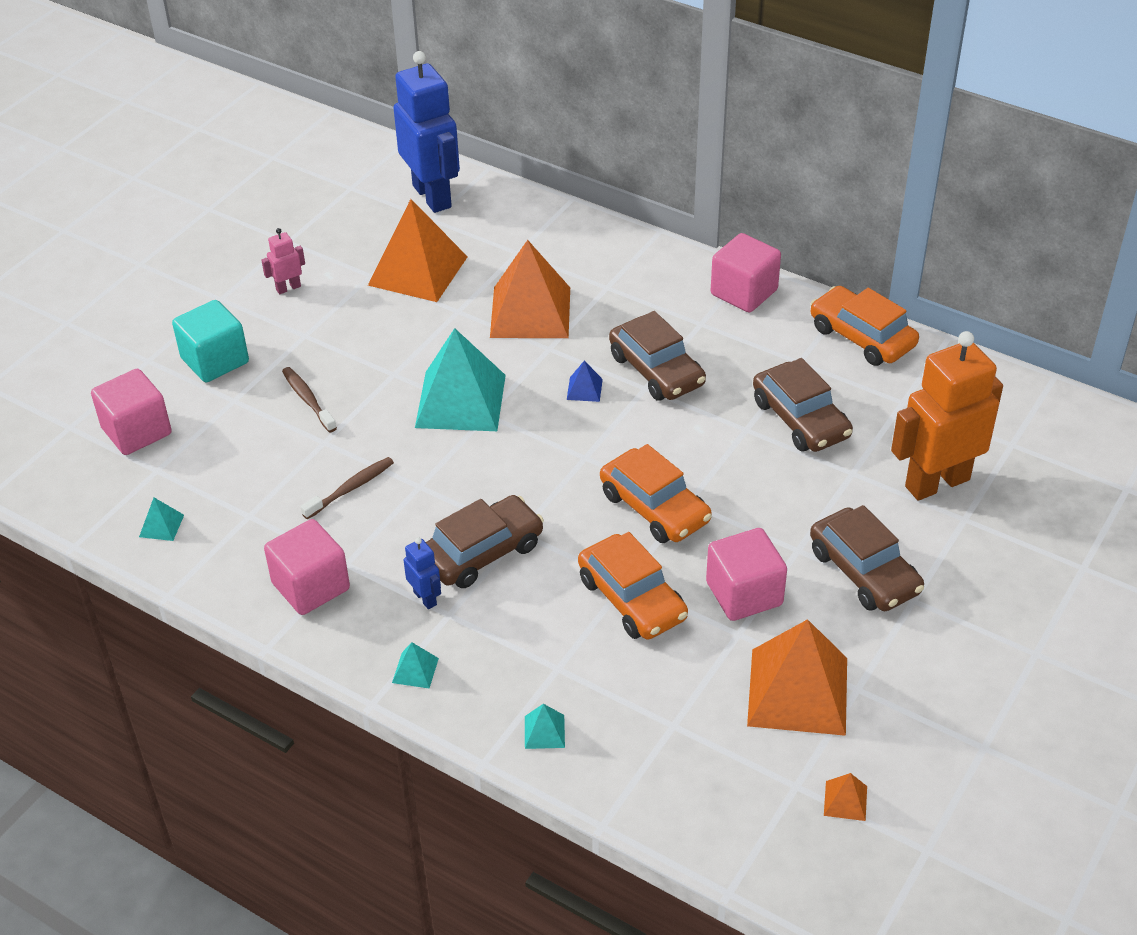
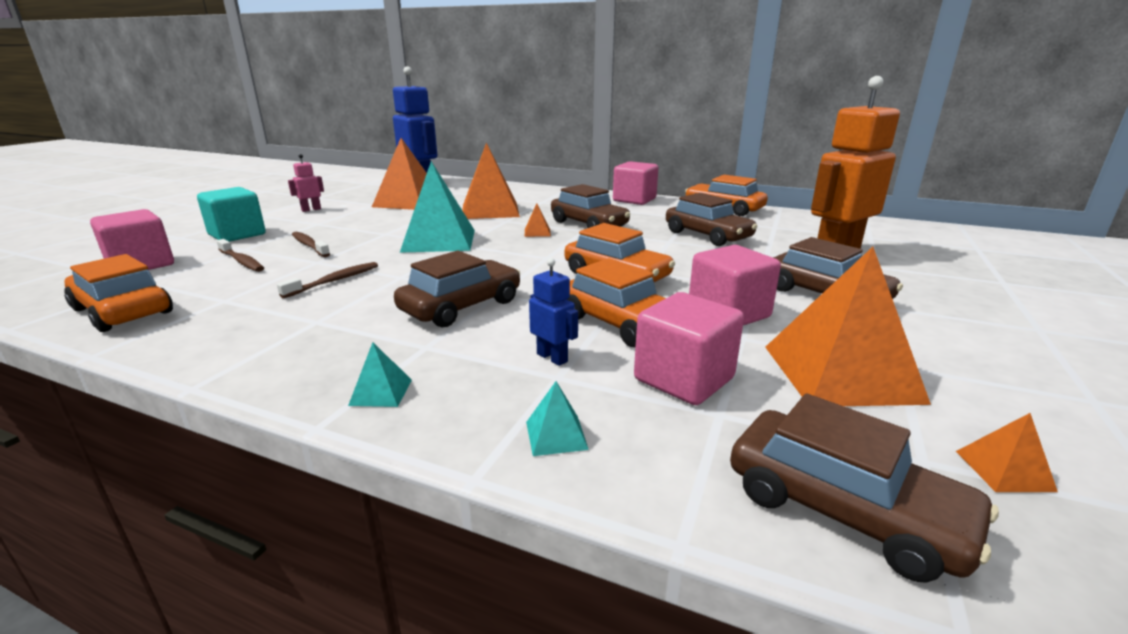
camera: 10 degrees left, 20 degrees down
turquoise pyramid [139,498,184,541] -> orange car [64,254,173,332]
pink cube [264,519,350,615] -> pink cube moved to [634,292,744,405]
blue robot [404,538,441,609] -> blue robot moved to [529,258,578,366]
blue pyramid [567,361,603,402] -> orange pyramid [525,203,551,237]
none -> brown toothbrush [217,239,264,272]
none -> brown car [730,393,999,583]

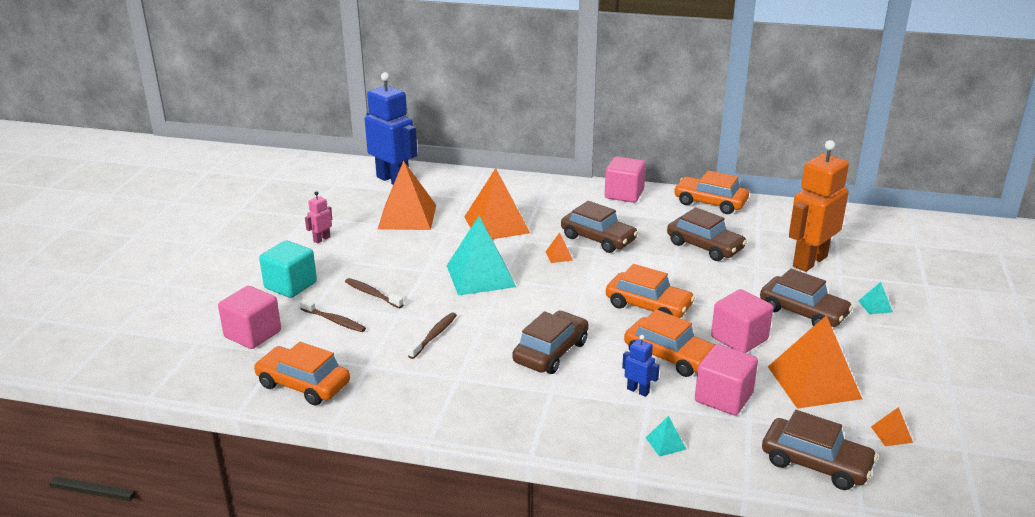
camera: 10 degrees left, 5 degrees up
turquoise pyramid [348,342,412,407] -> turquoise pyramid moved to [859,282,893,314]

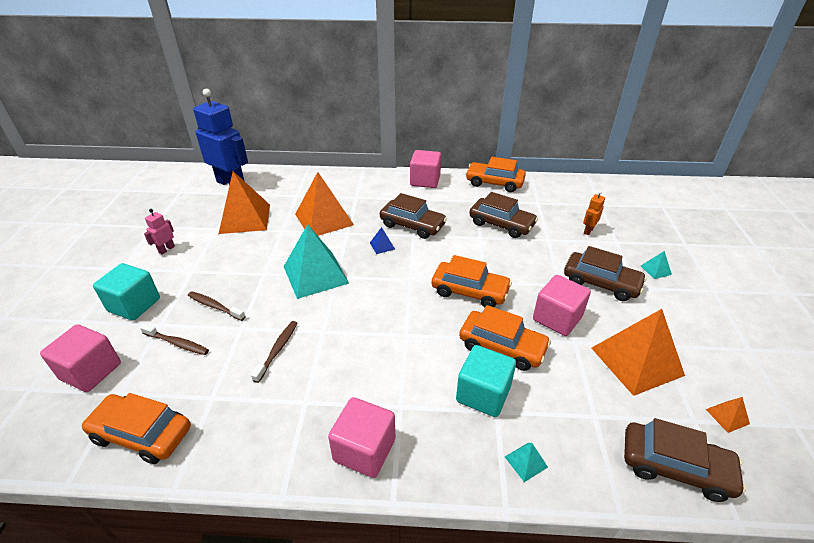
camera: 10 degrees left, 10 degrees up
brown car [512,311,589,374] -> none
orange pyramid [545,233,573,263] -> blue pyramid [370,227,395,254]
blue robot [622,335,660,397] -> turquoise cube [456,345,516,417]
pink cube [695,344,758,416] -> pink cube moved to [328,397,395,478]
orange robot [789,140,849,272] -> orange robot [583,191,605,235], size x0.43

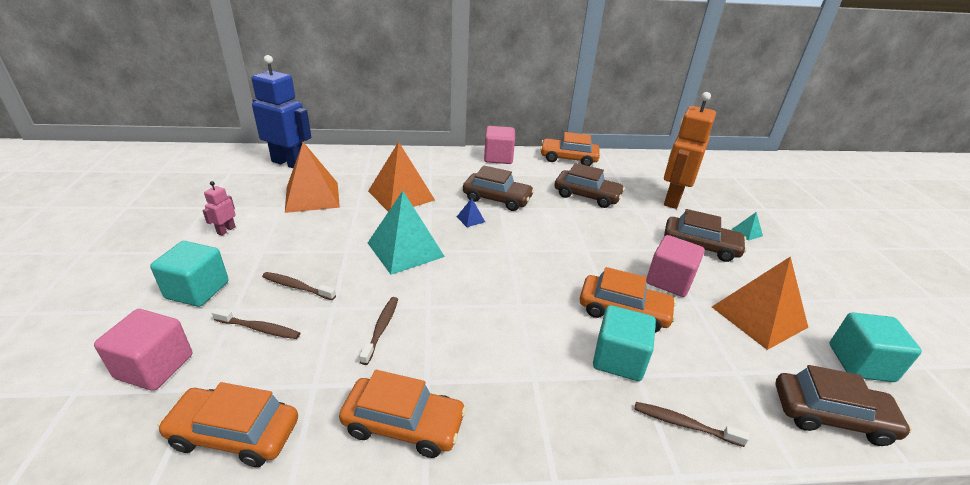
camera: 10 degrees left, 5 degrees down
pink cube [328,397,395,478] -> none
orange car [432,255,512,307] -> orange car moved to [339,370,467,458]
turquoise pyramid [505,443,548,482] -> brown toothbrush [634,402,749,447]
orange robot [583,191,605,235] -> orange robot [664,92,716,209], size x2.35
orange pyramid [706,397,750,433] -> turquoise cube [830,313,922,382]

